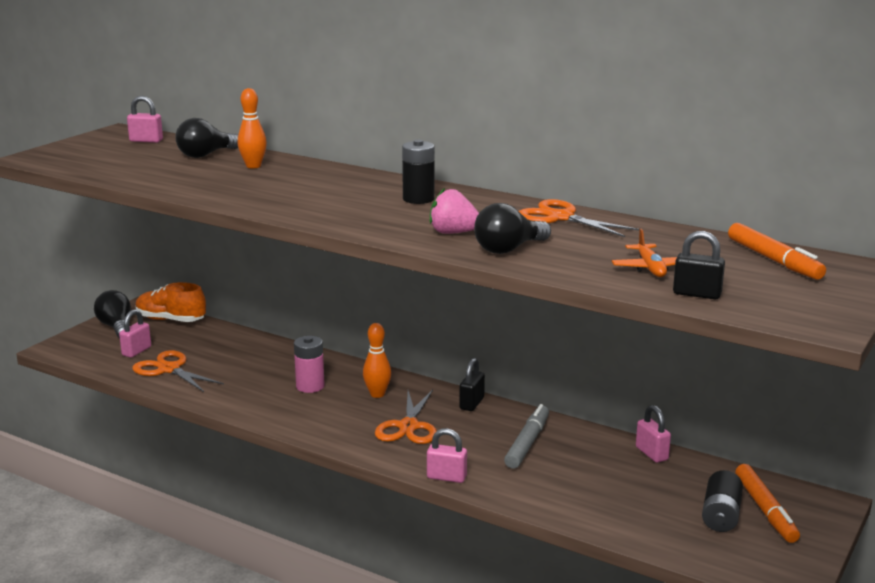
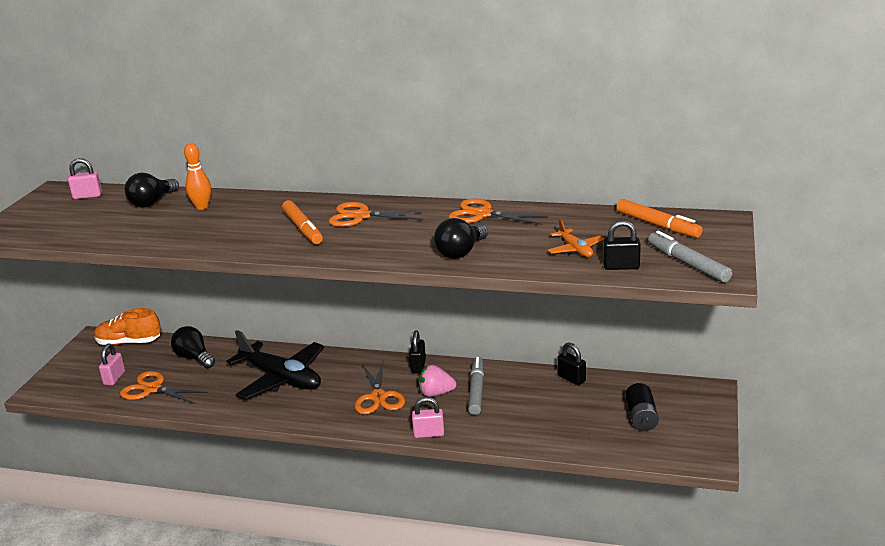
camera: 15 degrees left, 5 degrees up
black light bulb [94,290,131,338] -> black light bulb moved to [171,326,215,369]
pink battery [294,336,325,393] -> black plane [226,330,324,400]
orange bowling pin [363,323,391,398] -> none
black battery [402,140,435,204] -> orange scissors [328,202,428,227]
pink strawberry [430,188,479,234] -> pink strawberry moved to [418,364,457,397]
pink padlock [636,405,671,463] -> black padlock [557,342,586,385]
orange marker [735,464,800,543] -> orange marker moved to [282,200,323,244]
none -> grey marker [648,231,732,283]

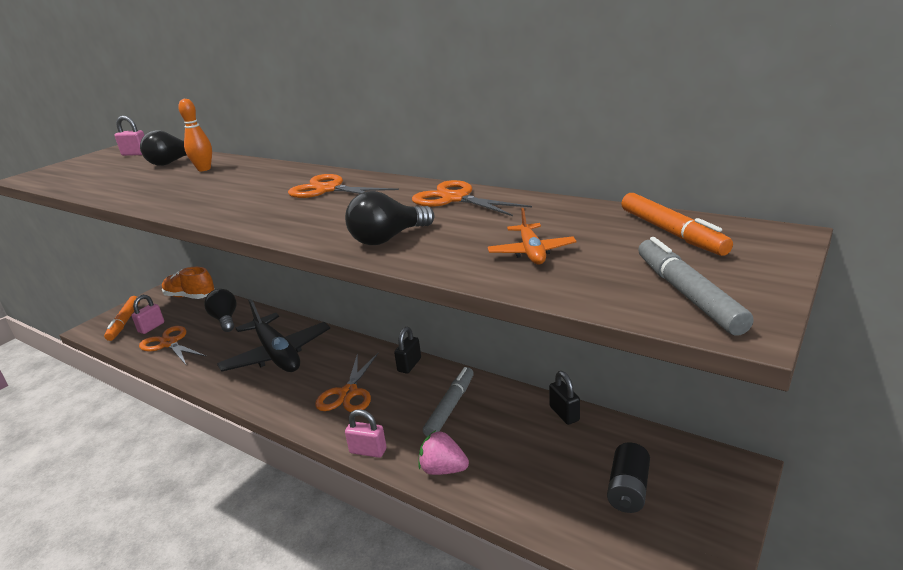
camera: 20 degrees right, 0 degrees up
orange marker [282,200,323,244] -> orange marker moved to [104,296,140,341]
pink strawberry [418,364,457,397] -> pink strawberry moved to [418,430,469,475]
black padlock [603,220,641,270] -> none

